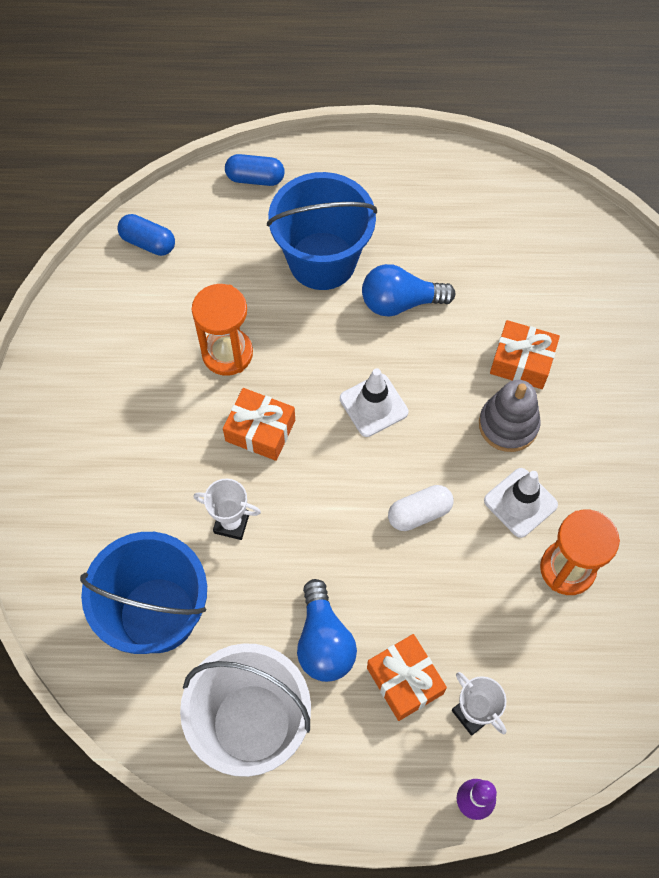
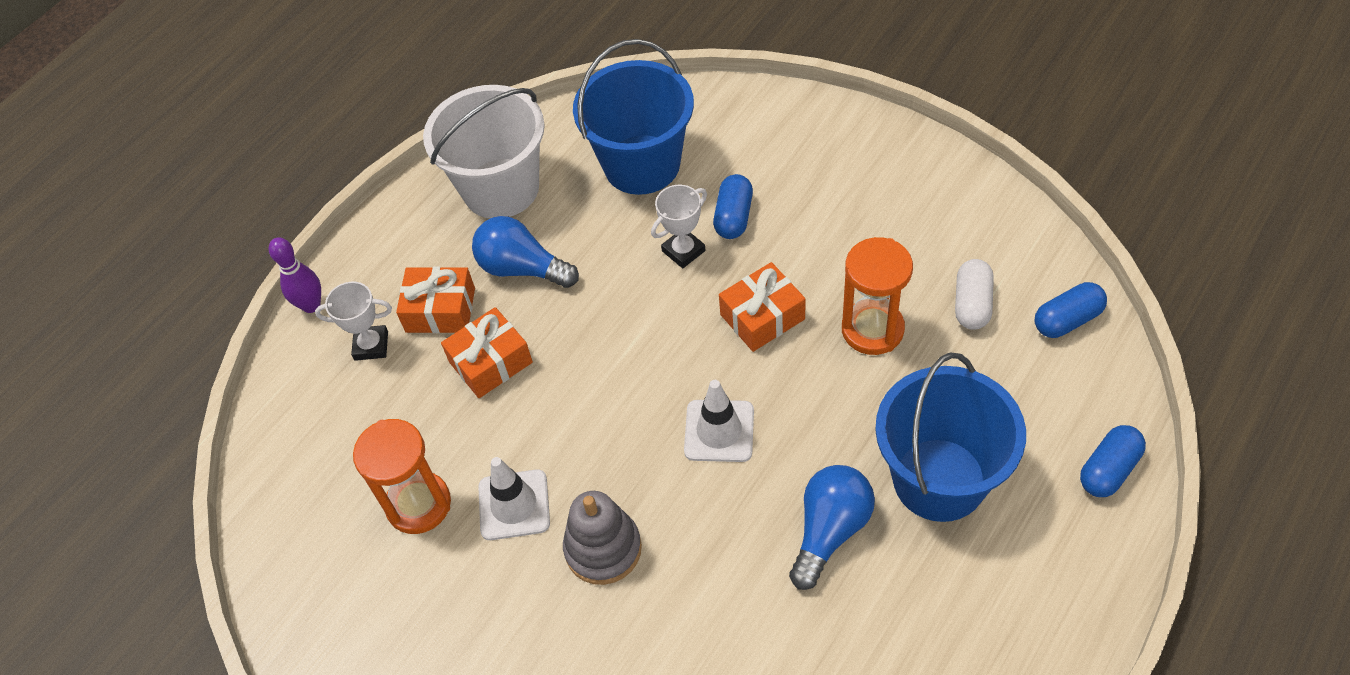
camera: 130 degrees right, 10 degrees down
white capsule [388,485,453,531] -> white capsule moved to [955,259,994,330]
orange gift [490,320,560,389] -> orange gift moved to [441,307,533,398]
none -> blue capsule [713,174,753,239]

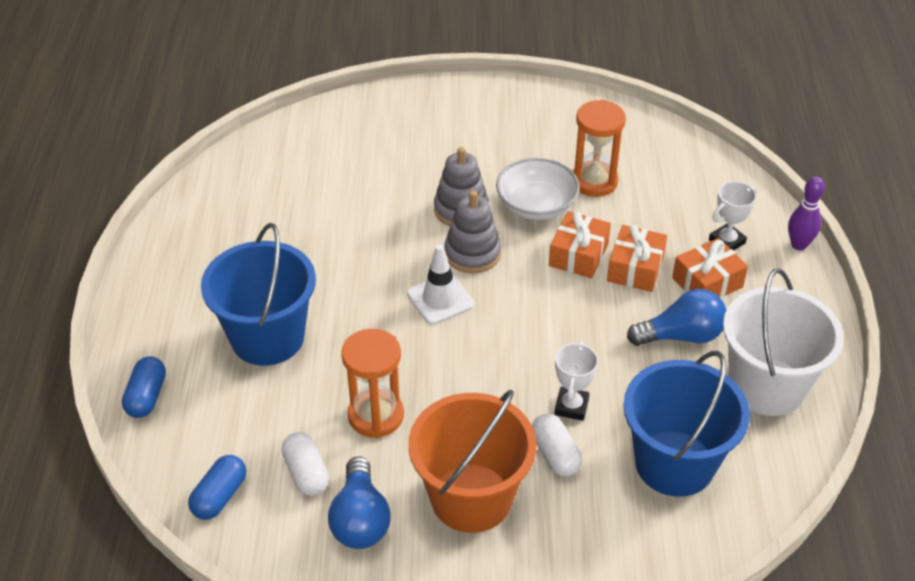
camera: 140 degrees right, 10 degrees down
white traffic cone [478,457,550,540] -> white bowl [496,158,580,220]
blue capsule [713,174,753,239] -> white capsule [532,414,582,476]
orange gift [719,262,806,352] -> orange gift moved to [549,211,611,278]
blue light bulb [789,465,875,590] -> blue light bulb moved to [328,456,391,549]
none -> orange bucket [408,390,537,533]
none -> grey stacking toy [444,191,501,273]

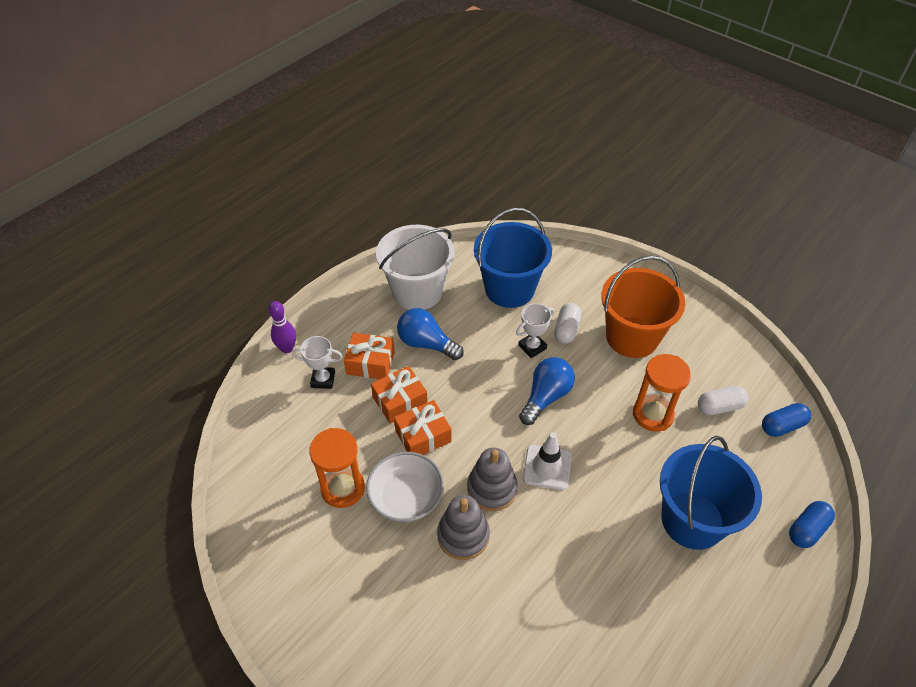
camera: 140 degrees left, 5 degrees up
white capsule [282,432,329,496] -> white capsule turned 60 degrees clockwise [698,386,748,415]
blue light bulb [328,456,391,549] -> blue light bulb moved to [519,357,575,425]

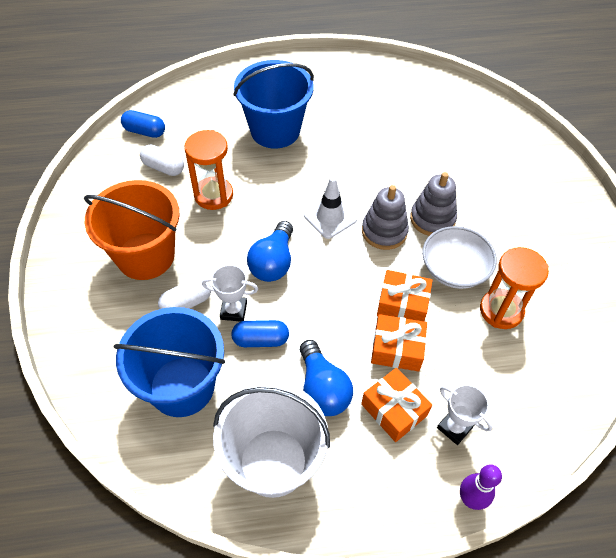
camera: 140 degrees left, 5 degrees up
blue light bulb [519,357,575,425] -> blue light bulb turned 60 degrees counterclockwise [247,221,293,282]
blue capsule [789,501,835,548] -> blue capsule moved to [231,320,289,347]

